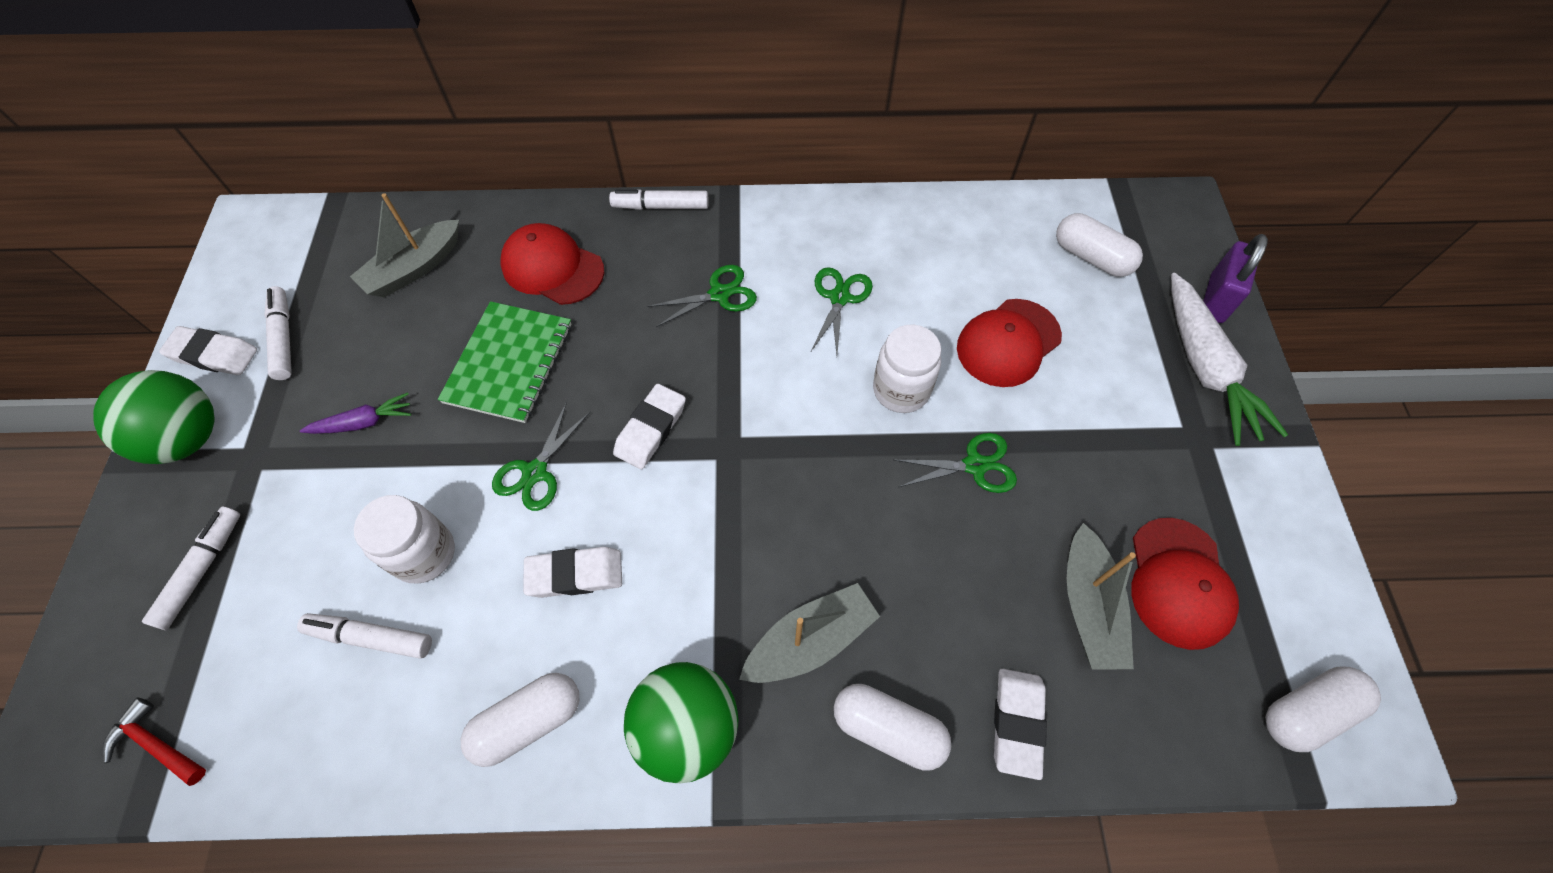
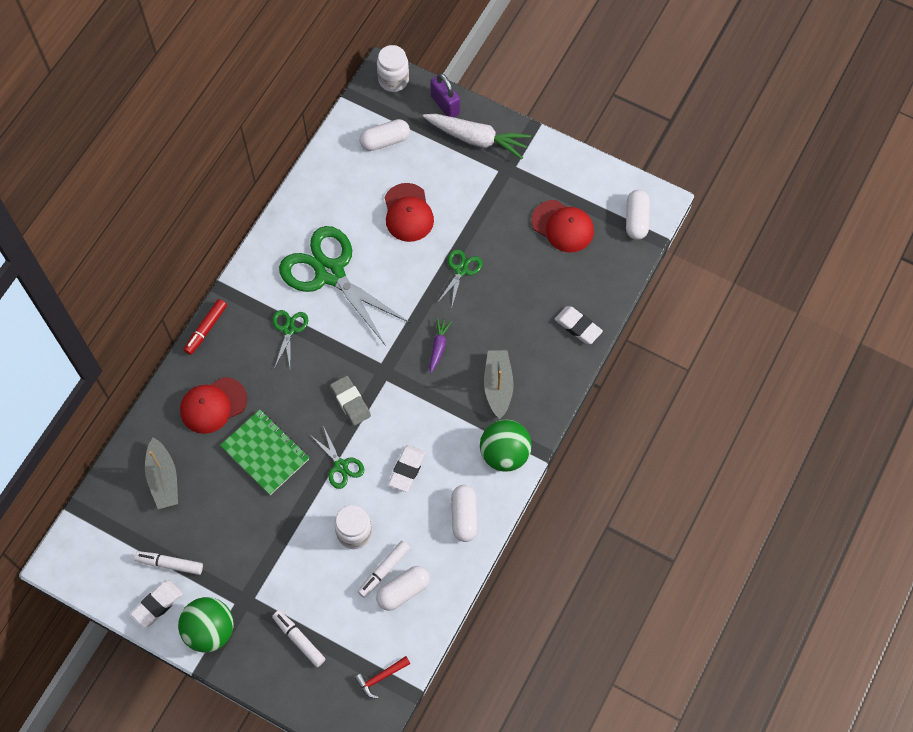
camera: 60 degrees left, 5 degrees up
purple carrot [300,392,411,434] -> purple carrot moved to [429,318,452,373]
white marker [609,189,709,210] -> red marker [183,299,227,355]
white eraser [613,384,686,469] -> grey eraser [330,376,371,426]
green scissors [811,267,873,355] -> green scissors [279,226,410,346], size x2.23
white capsule [834,684,951,771] -> white capsule moved to [376,566,430,611]
white jar [873,325,941,413] -> white jar moved to [377,45,409,92]
grey boat [1067,523,1136,670] -> none

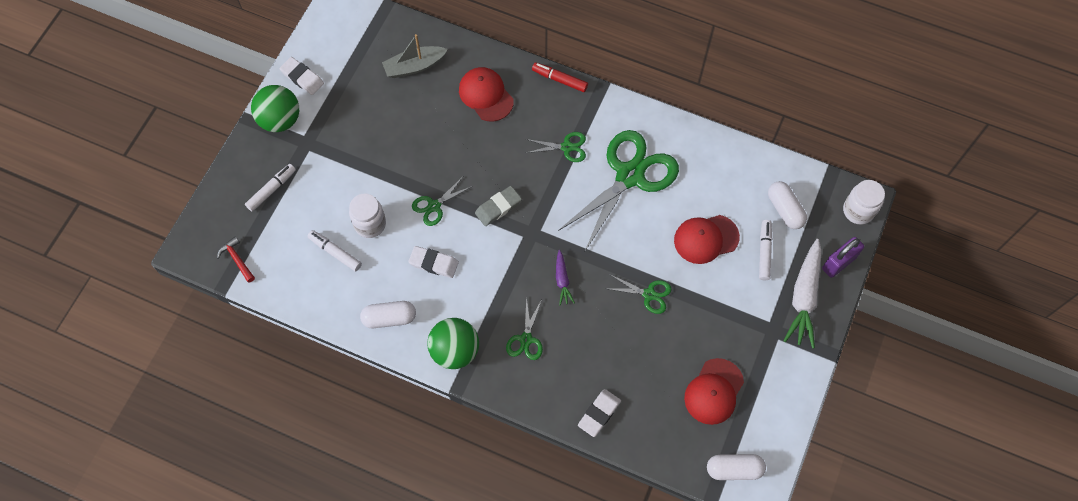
camera: 85 degrees right, 0 degrees up
white marker [135,551,203,575] -> white marker moved to [759,220,772,280]
green notebook [220,410,309,495] -> none
white capsule [376,566,430,611] -> none
purple carrot [429,318,452,373] -> purple carrot turned 75 degrees clockwise [556,250,575,306]
grey boat [484,350,514,419] -> green scissors [506,296,543,360]

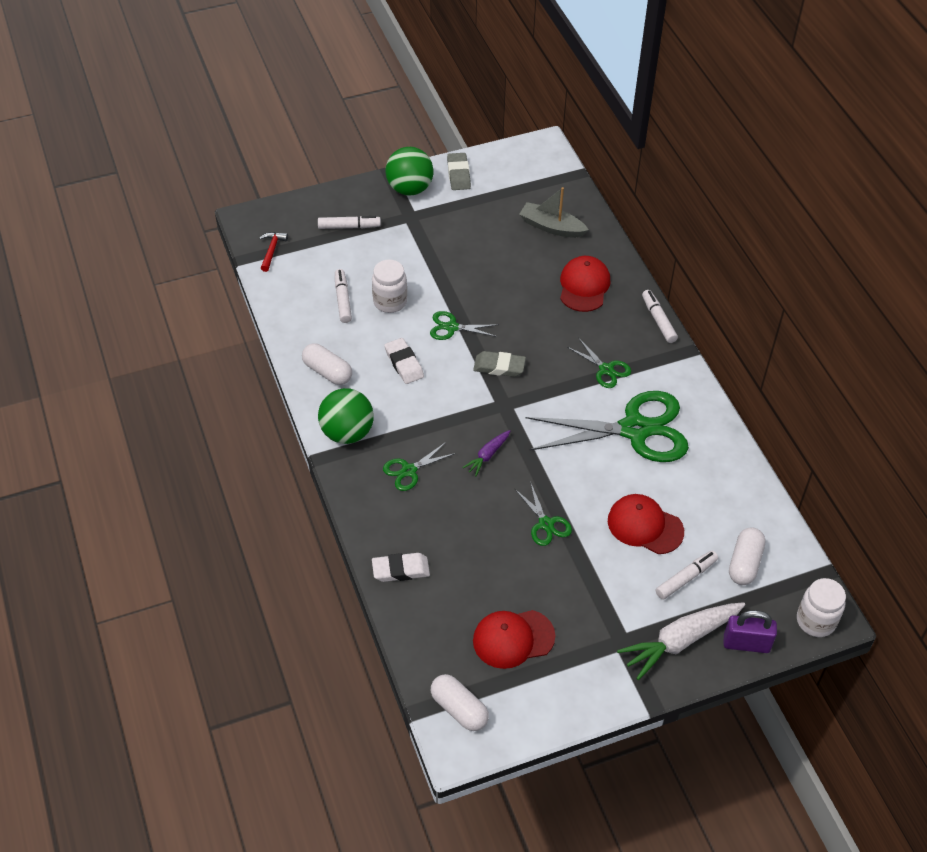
camera: 45 degrees right, 15 degrees down
white eraser [280,57,324,95] -> grey eraser [447,153,471,190]
red marker [532,62,588,92] -> white marker [642,290,678,343]

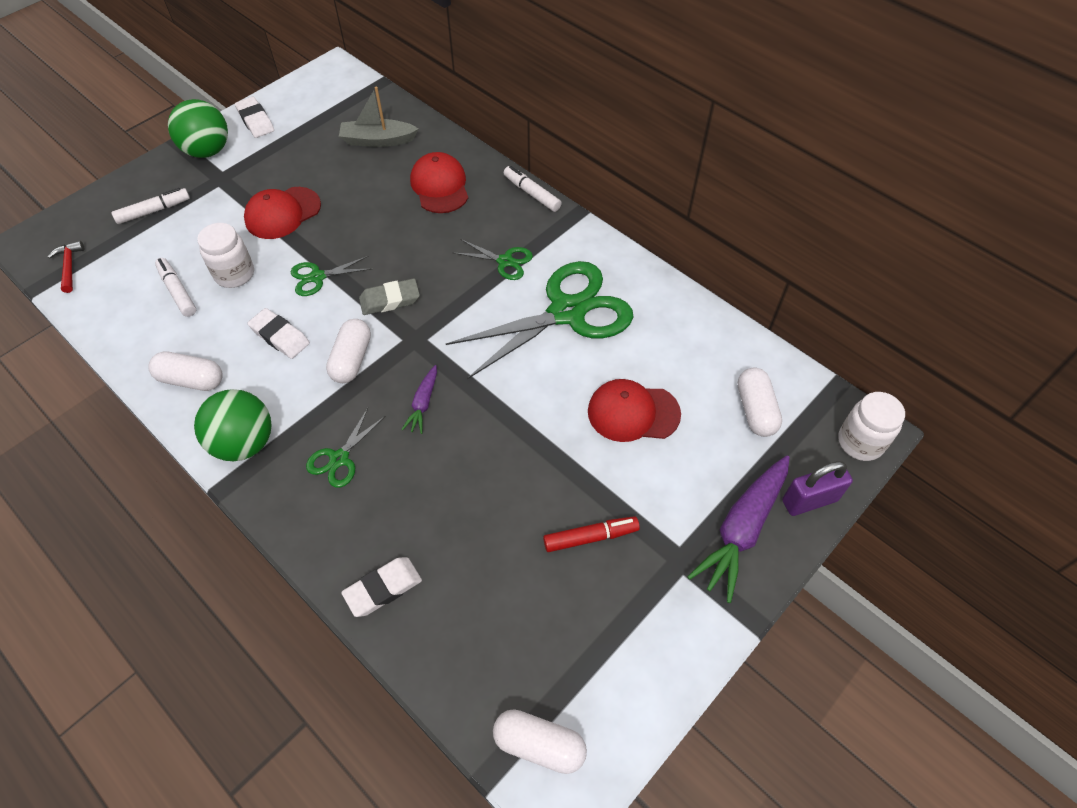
camera: 25 degrees left, 5 degrees up
grey eraser [447,153,471,190] -> white eraser [235,97,274,138]
red cap [473,610,555,669] -> red cap moved to [244,187,321,239]
green scissors [514,484,572,546] -> none
white carrot [617,602,745,680] -> purple carrot [687,455,789,603]
white marker [655,550,718,600] -> none
none -> white capsule [326,319,371,383]
none -> red marker [543,516,640,552]

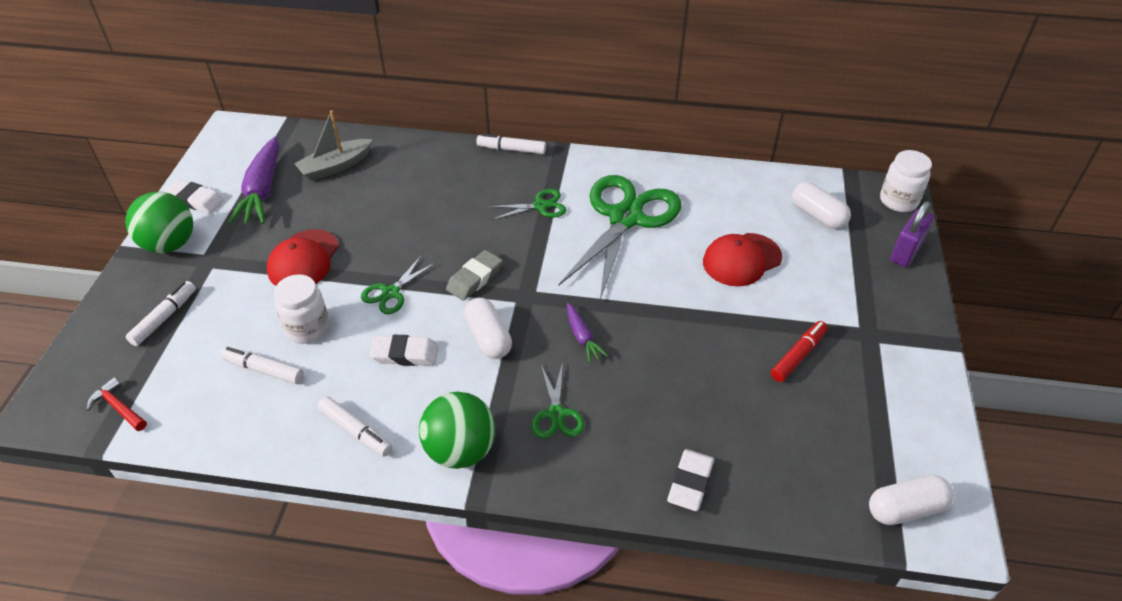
camera: 35 degrees left, 10 degrees down
white capsule [148,351,223,391] -> white marker [317,396,392,457]
red cap [410,152,468,213] -> none
purple carrot [687,455,789,603] -> purple carrot moved to [227,137,279,225]

